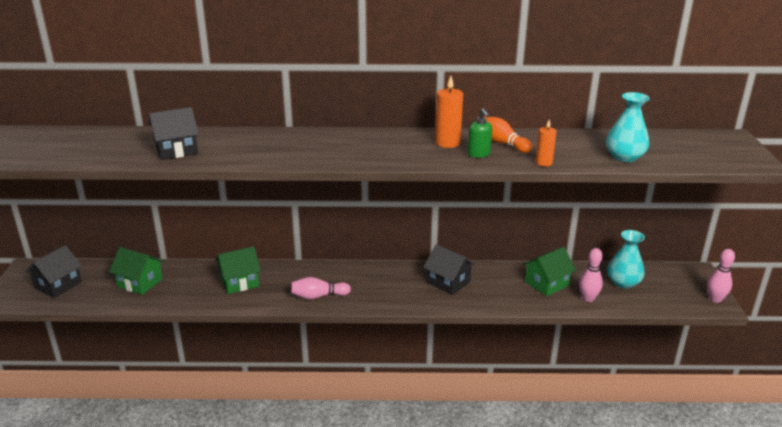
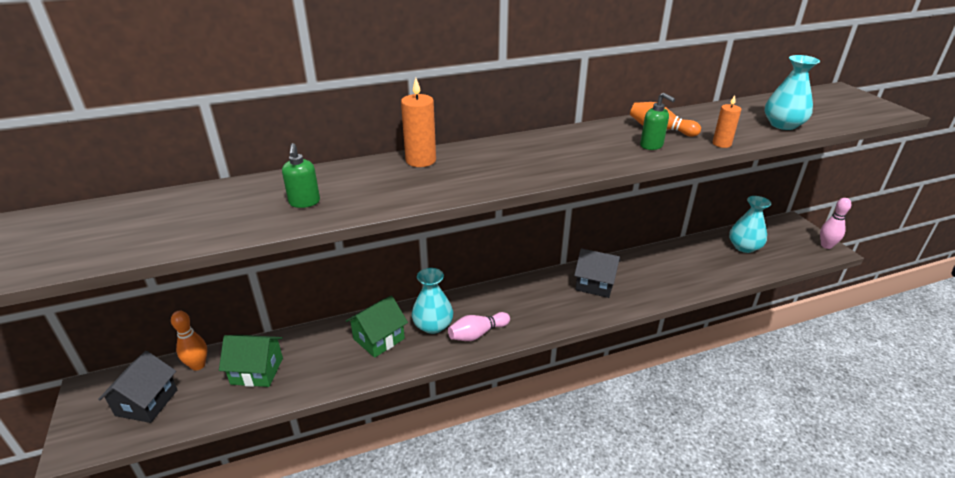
camera: 20 degrees left, 5 degrees up
black house [149,107,199,160] -> green soap dispenser [282,143,320,208]
orange candle [435,76,463,148] -> orange candle moved to [401,78,436,167]
green house [523,246,576,296] -> none
pink bowling pin [579,248,603,302] -> none
none -> orange bowling pin [171,311,207,371]
none -> turquoise vase [412,268,453,334]

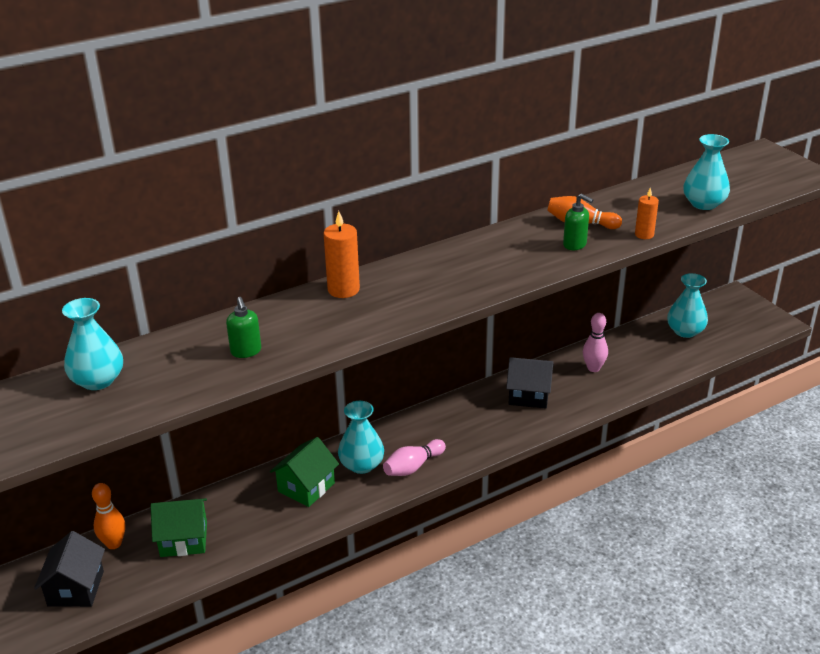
camera: 10 degrees left, 0 degrees up
pink bowling pin [820,198,851,249] -> pink bowling pin moved to [583,313,608,372]
none -> turquoise vase [62,298,123,390]

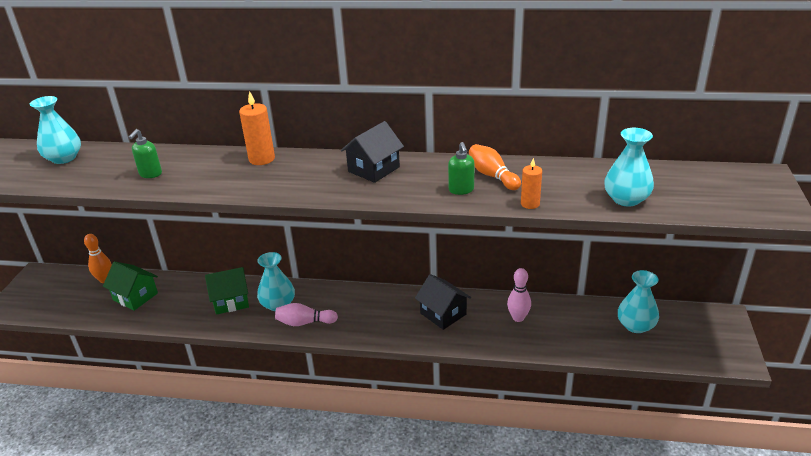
camera: 40 degrees right, 0 degrees up
black house [34,531,105,607] -> black house moved to [341,121,404,183]

